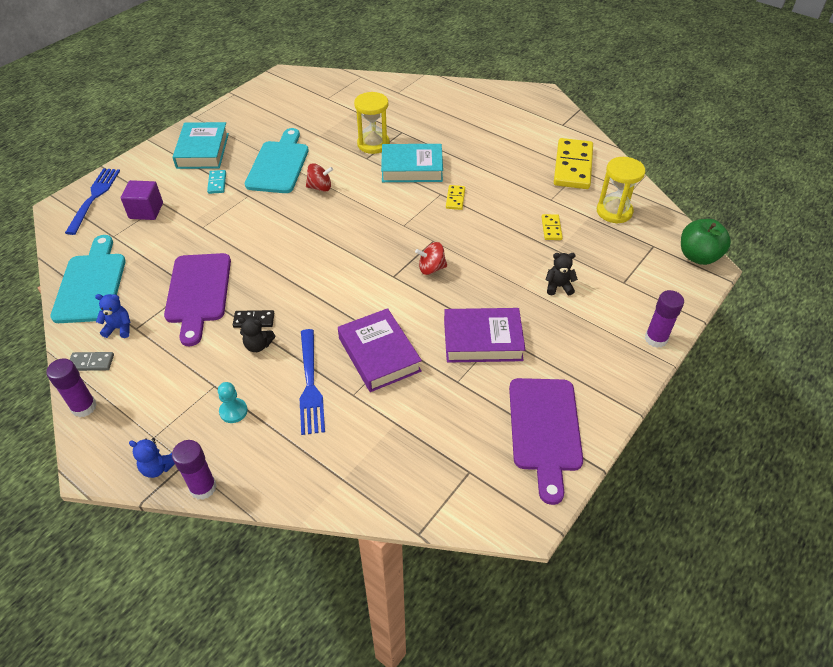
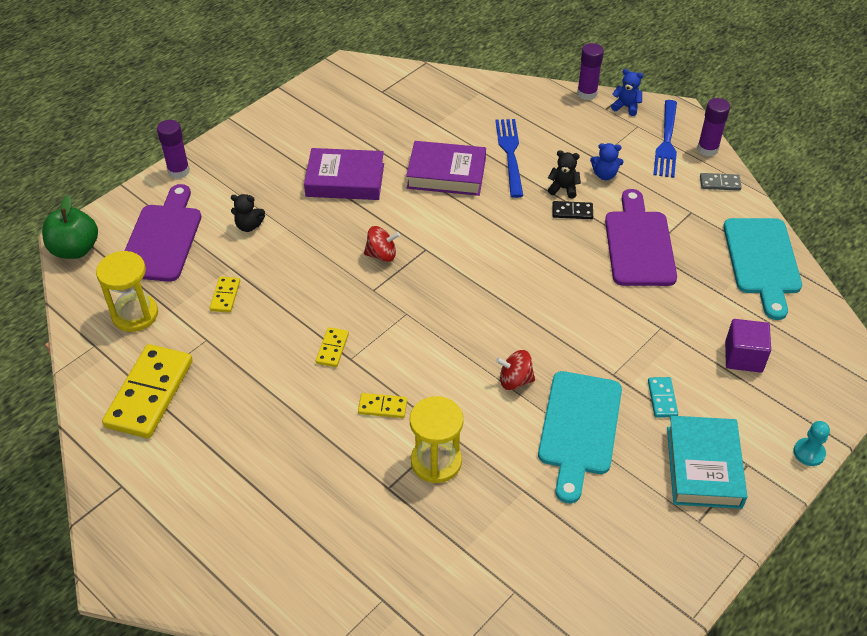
camera: 175 degrees left, 0 degrees up
blue fork [65,168,120,235] -> blue fork moved to [653,100,677,178]
blue teddy bear [95,294,130,338] -> blue teddy bear moved to [590,143,623,180]
turquoise pawn [218,382,248,423] -> turquoise pawn moved to [794,421,830,466]
purple book [338,308,422,392] -> purple book turned 60 degrees counterclockwise [406,141,486,196]
turquoise book [381,144,443,182] -> yellow domino [358,393,407,418]
purple cutting board [509,378,583,505] -> purple cutting board moved to [125,184,201,282]

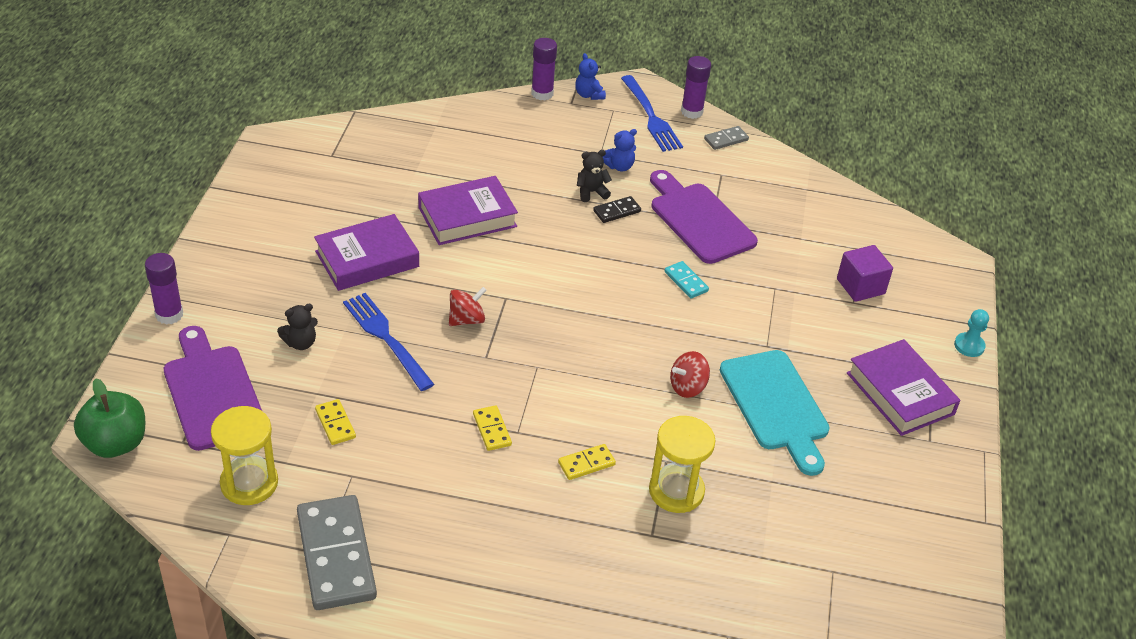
camera: 35 degrees left, 5 degrees down
yellow domino [102,344,193,438] -> grey domino [297,495,377,610]
blue fork [495,119,523,198] -> blue fork moved to [343,293,435,391]
blue teddy bear [611,69,643,116] -> blue teddy bear turned 105 degrees counterclockwise [575,53,606,100]
turquoise domino [648,377,678,418] -> turquoise domino moved to [665,261,709,299]
turquoise book [667,416,747,509] -> purple book [847,339,960,436]
turquoise cutting board [723,218,802,320] -> none

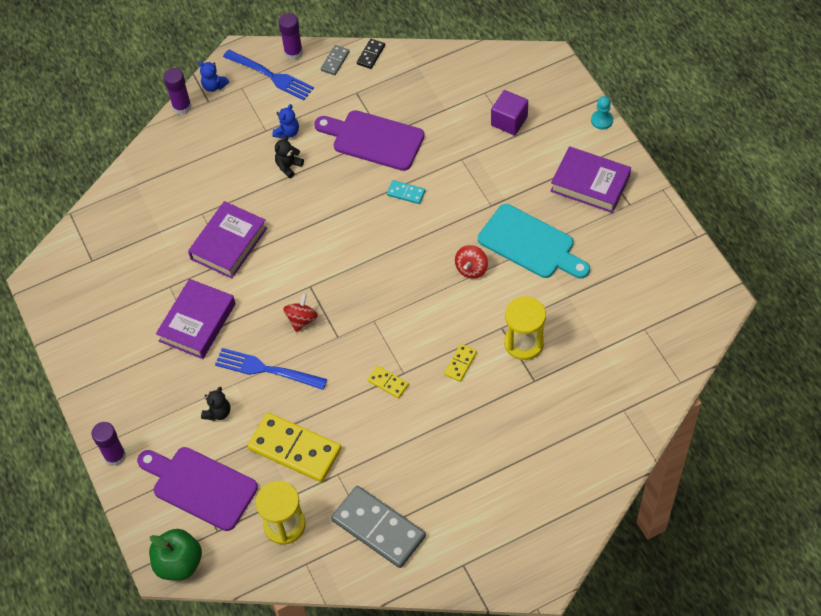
camera: 30 degrees left, 15 degrees up
yellow domino [315,399,356,445] -> yellow domino [247,413,341,482], size x2.19
black domino [593,196,641,223] -> black domino moved to [357,39,385,69]

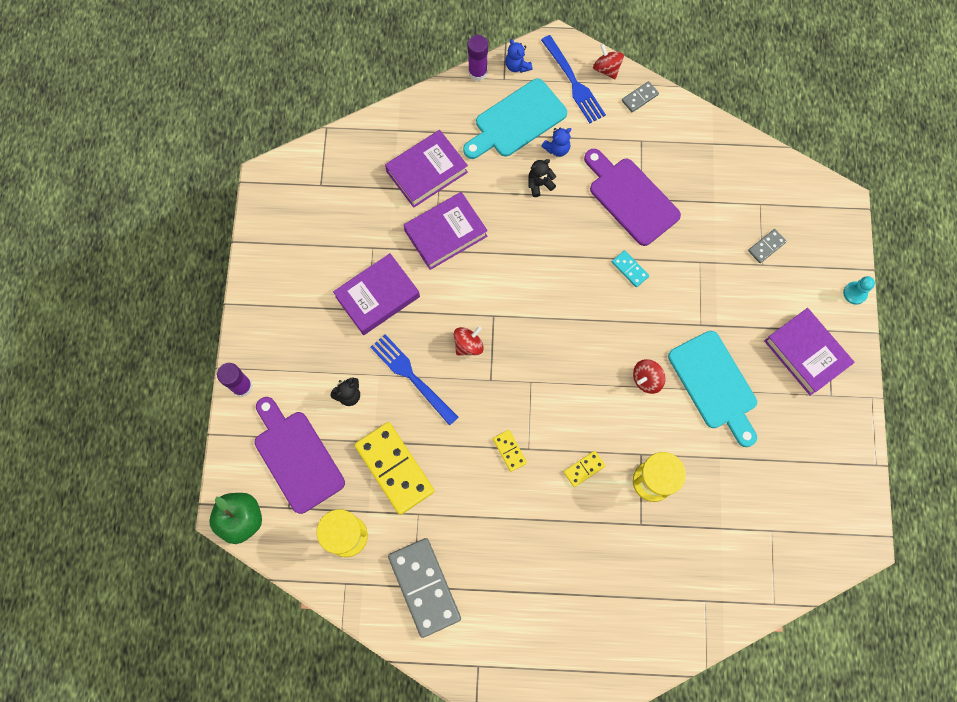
camera: 25 degrees right, 15 degrees up
purple glue stick [279,13,303,60] -> red spinning top [593,44,624,79]
black domino [357,39,385,69] -> none
purple cube [491,90,528,135] -> grey domino [748,229,787,263]
none -> purple book [385,130,468,208]
none -> turquoise cutting board [463,78,567,159]

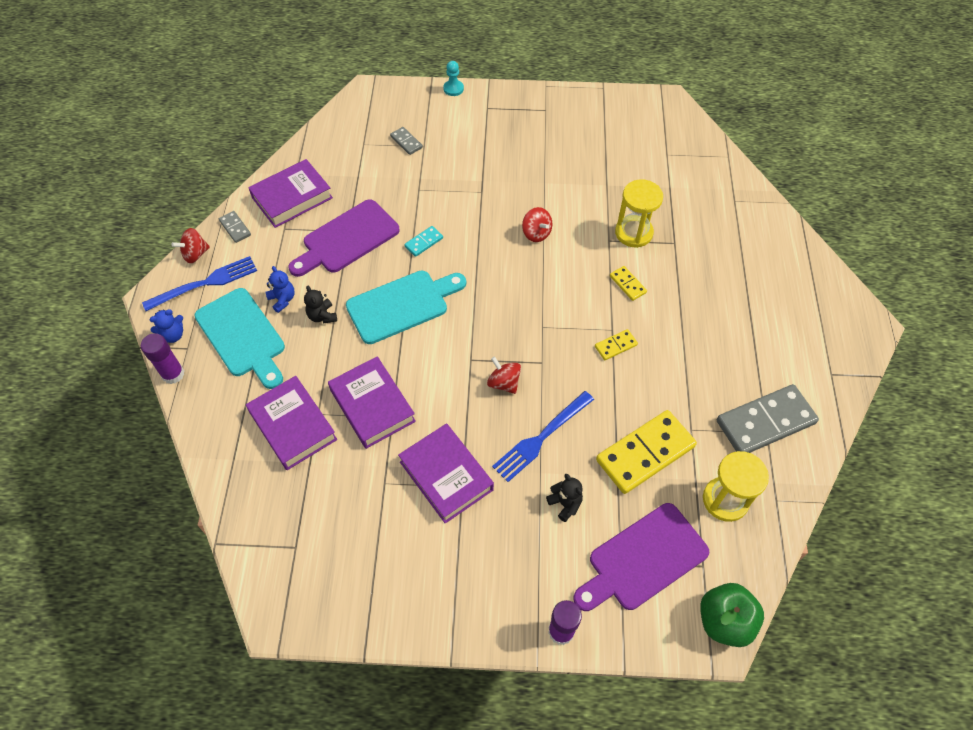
camera: 90 degrees left, 15 degrees down
turquoise cutting board [668,331,757,447] -> turquoise cutting board moved to [346,271,466,344]
purple book [764,308,855,396] -> purple book moved to [248,159,333,228]

